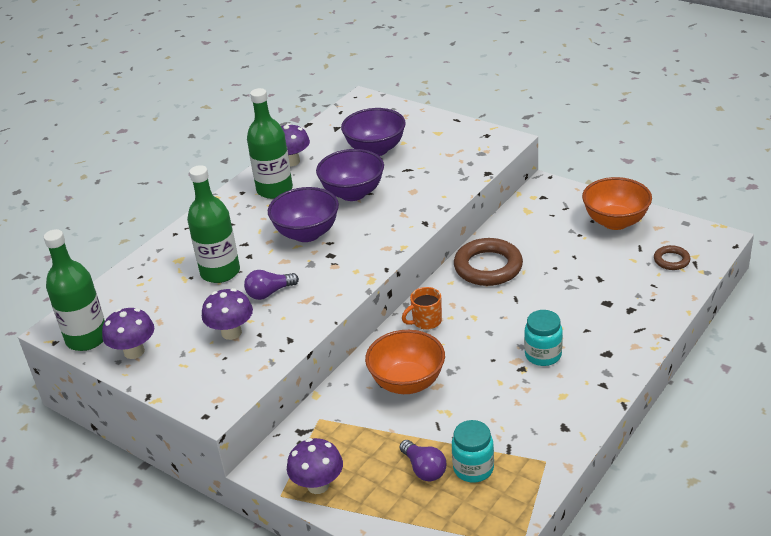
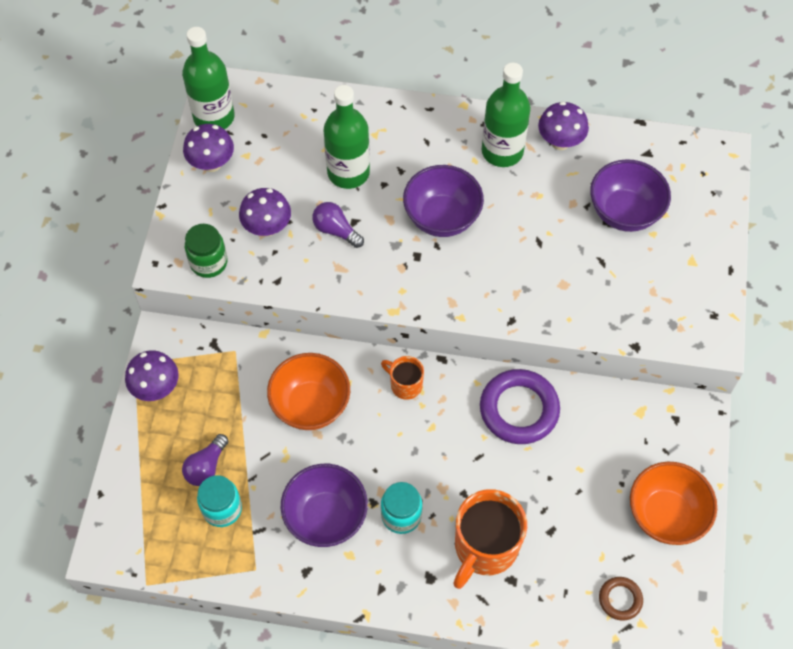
camera: 60 degrees right, 25 degrees up
purple bowl [316,149,384,201] -> purple bowl moved to [281,464,368,547]
brown ring [454,238,523,286] -> purple ring [480,369,560,444]
none -> green jar [185,224,227,278]
none -> orange mug [453,489,527,589]

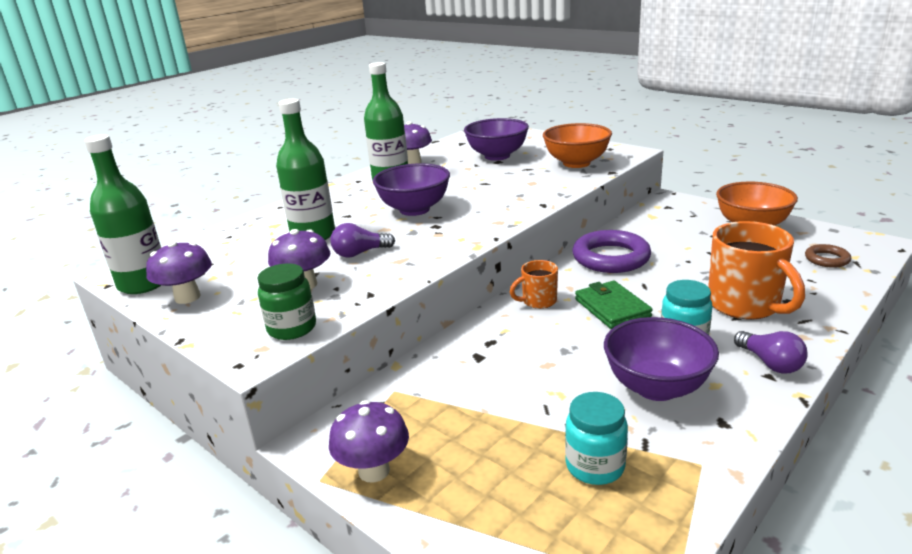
camera: 55 degrees left, 35 degrees down
purple light bulb [182,434,228,486] -> purple light bulb moved to [734,331,808,373]
orange bowl [267,353,350,430] -> orange bowl moved to [543,123,612,168]
none -> green wallet [575,281,653,329]

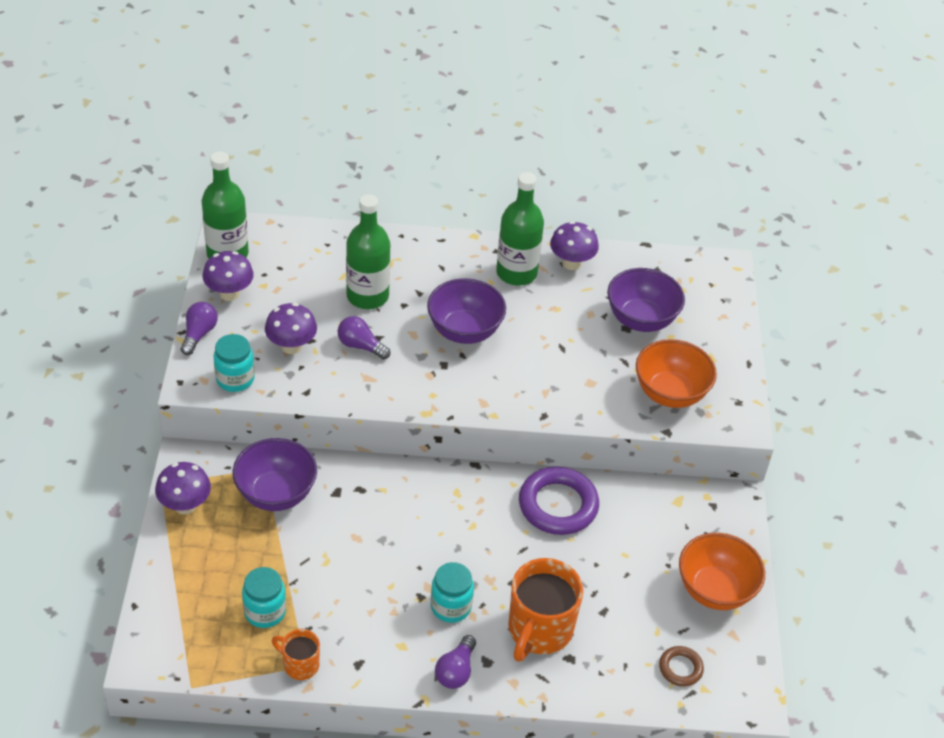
camera: 45 degrees right, 20 degrees up
green jar [257,263,316,340] -> turquoise jar [214,334,255,392]
orange mug [510,260,558,309] -> orange mug moved to [272,629,320,680]
green wallet [575,281,653,329] -> none
purple bowl [604,317,719,401] -> purple bowl moved to [233,438,317,511]
none -> purple light bulb [181,302,218,355]

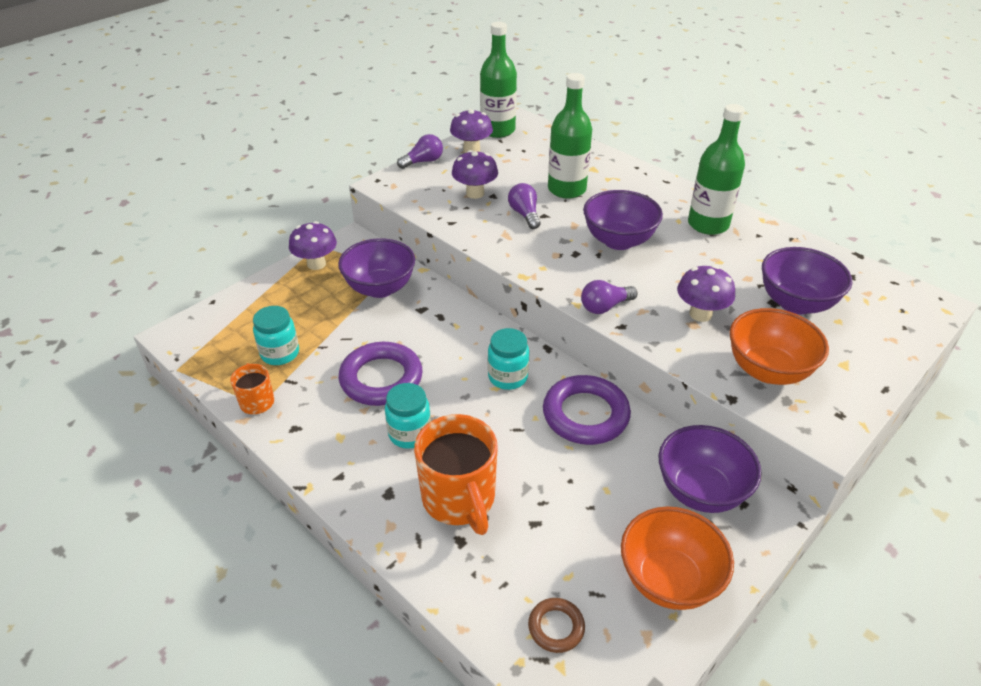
camera: 45 degrees right, 5 degrees down
turquoise jar [214,334,255,392] -> turquoise jar moved to [488,328,529,390]
purple light bulb [435,635,476,689] -> purple light bulb moved to [581,280,637,314]
orange mug [508,558,583,662] -> orange mug turned 90 degrees counterclockwise [414,414,498,535]
purple mushroom [550,221,599,270] -> purple mushroom moved to [677,265,735,322]
none -> purple ring [339,342,423,406]
none -> purple bowl [659,425,762,513]

